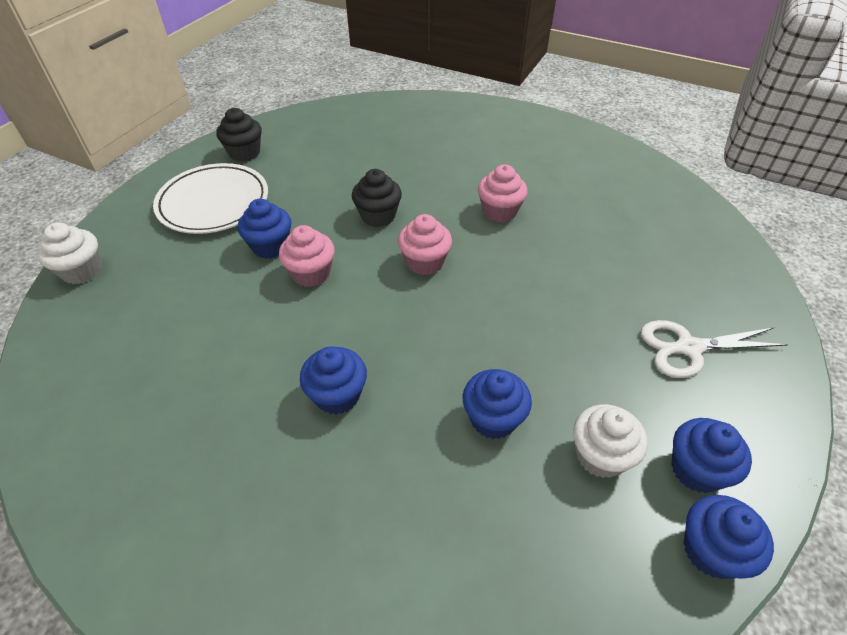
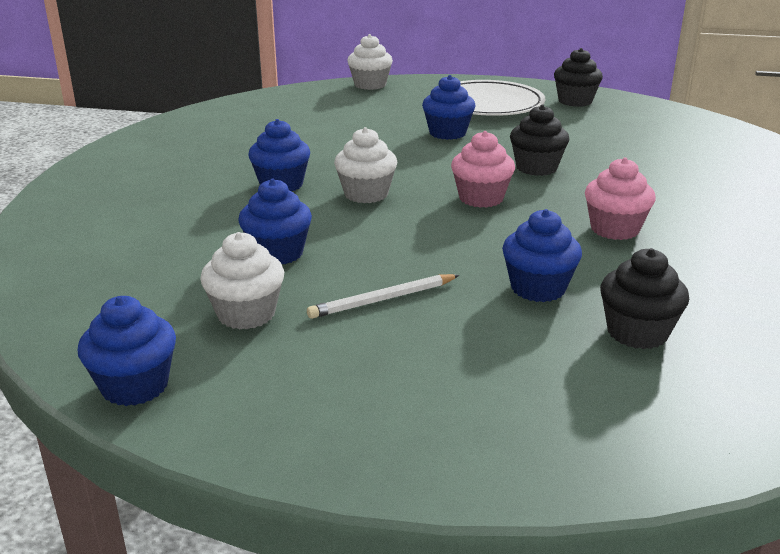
camera: 75 degrees right, 20 degrees down
pink cupcake [279,225,335,287] -> none
white scissors [641,320,788,378] -> none
blue cupcake [671,418,752,493] -> blue cupcake moved to [502,209,582,302]
none -> white pencil [307,274,460,319]
none -> white cupcake [334,127,397,203]
none -> black cupcake [600,248,689,349]

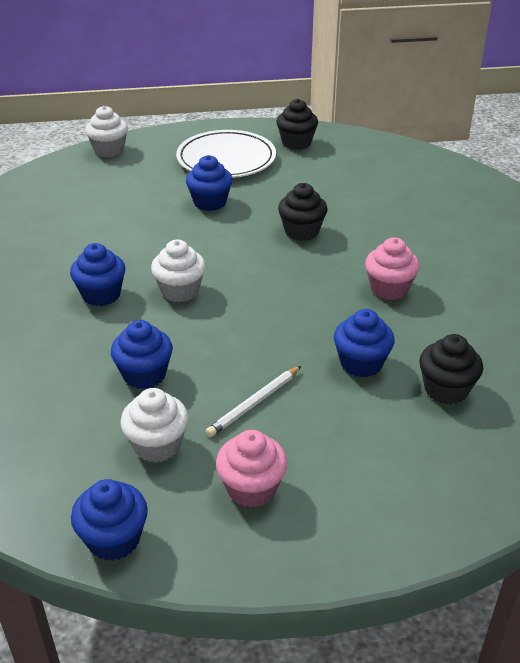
camera: 20 degrees left, 10 degrees up
pink cupcake [451,131,515,208] -> pink cupcake moved to [216,430,287,508]

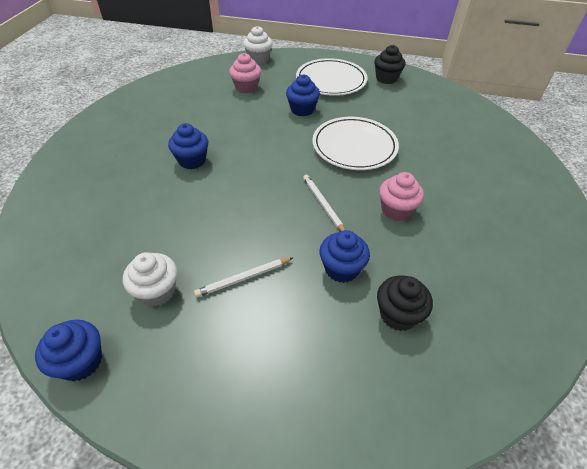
camera: 20 degrees right, 10 degrees up
blue cupcake [111,320,173,389] -> none
white cupcake [151,239,206,302] -> none
pink cupcake [216,430,287,508] -> pink cupcake moved to [229,53,261,93]
black cupcake [278,183,328,241] -> white plate [312,117,399,170]
none -> white pencil [303,175,345,231]

